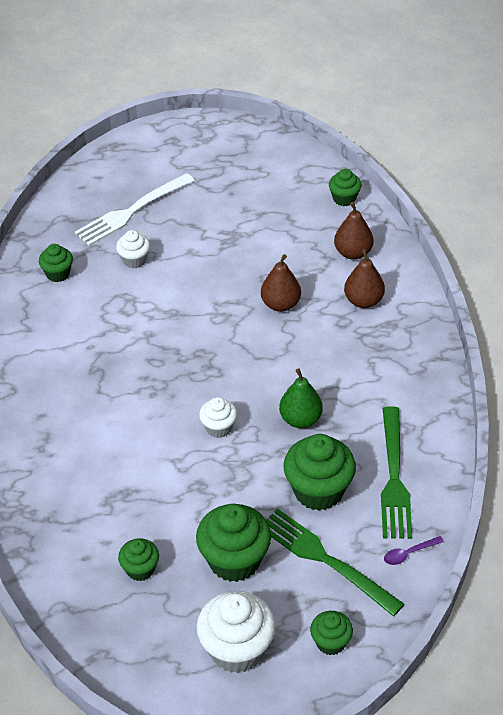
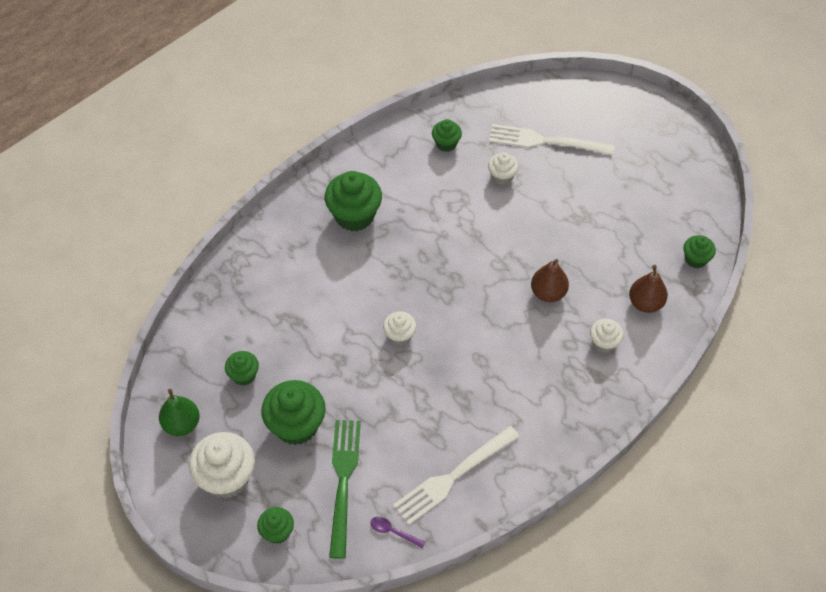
camera: 50 degrees right, 10 degrees up
green pear [279,368,323,428] -> green pear moved to [159,389,200,436]
green cupcake [283,434,356,511] -> green cupcake moved to [325,171,382,231]
brown pear [344,249,385,308] -> white cupcake [590,319,623,353]
green fork [381,406,412,539] -> white fork [393,426,520,525]

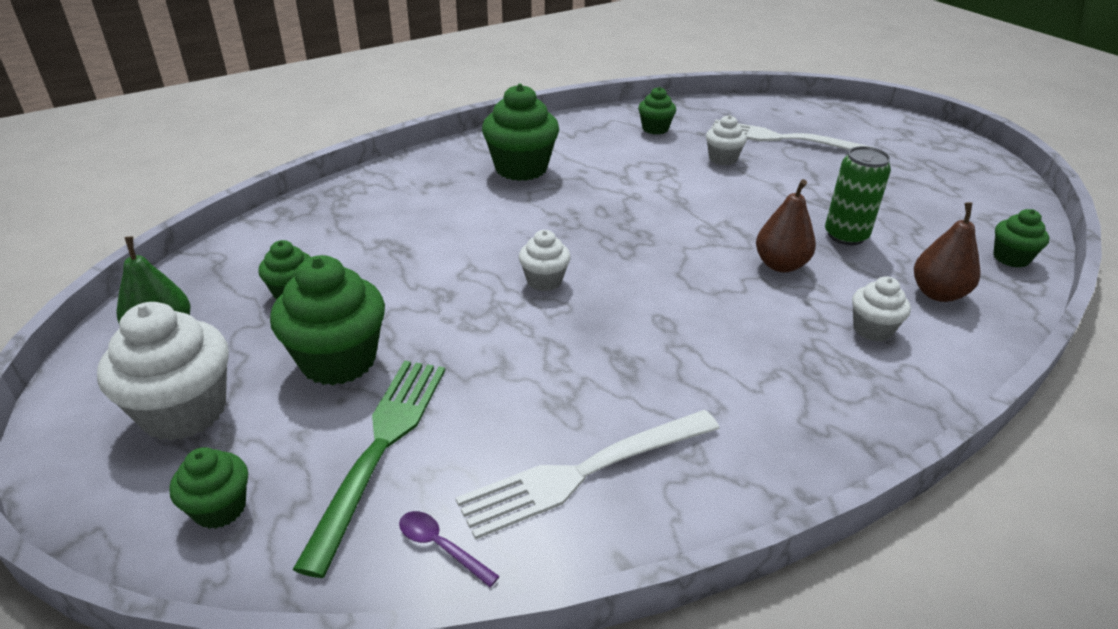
camera: 10 degrees right, 20 degrees down
none -> green can [825,146,891,245]

